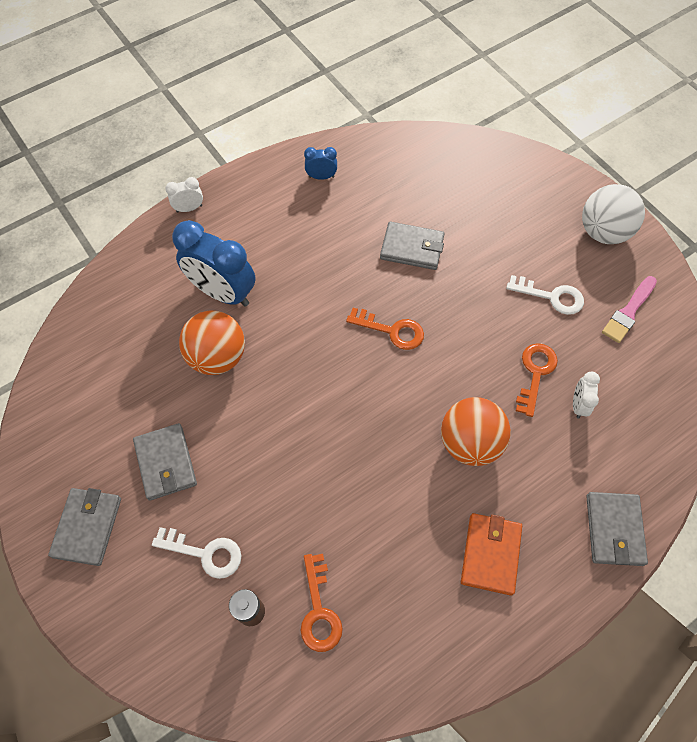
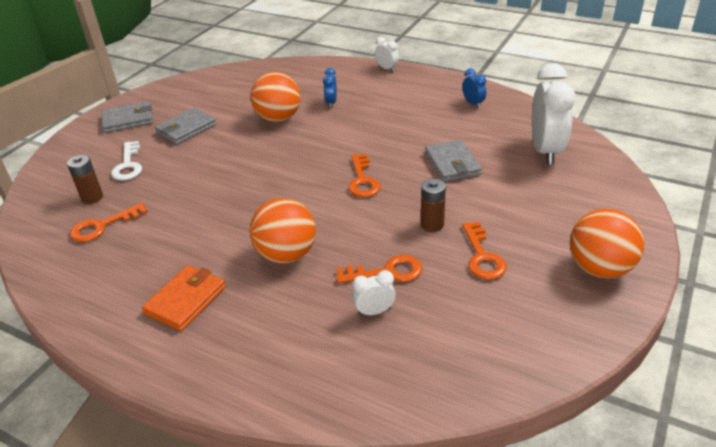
camera: 65 degrees right, 25 degrees down
blue clock [172,220,256,307] -> blue clock [323,68,337,108], size x0.46
orange wallet [461,513,522,596] -> orange wallet turned 45 degrees counterclockwise [142,265,226,331]
white key [506,275,584,315] -> orange key [462,222,507,280]
white ball [582,184,645,244] -> orange ball [570,209,644,278]
grey wallet [586,492,648,566] -> none
pink brush [602,276,657,343] -> none
none -> brown battery [421,179,446,232]
none -> white clock [532,63,576,165]

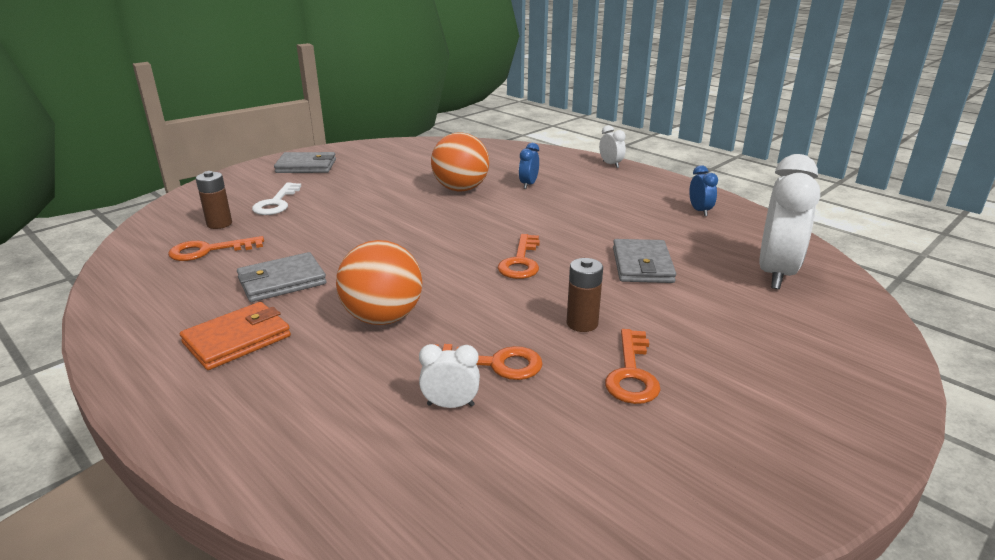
camera: 15 degrees right, 10 degrees down
grey wallet [155,108,216,145] -> grey wallet moved to [237,252,327,302]
orange ball [570,209,644,278] -> none

